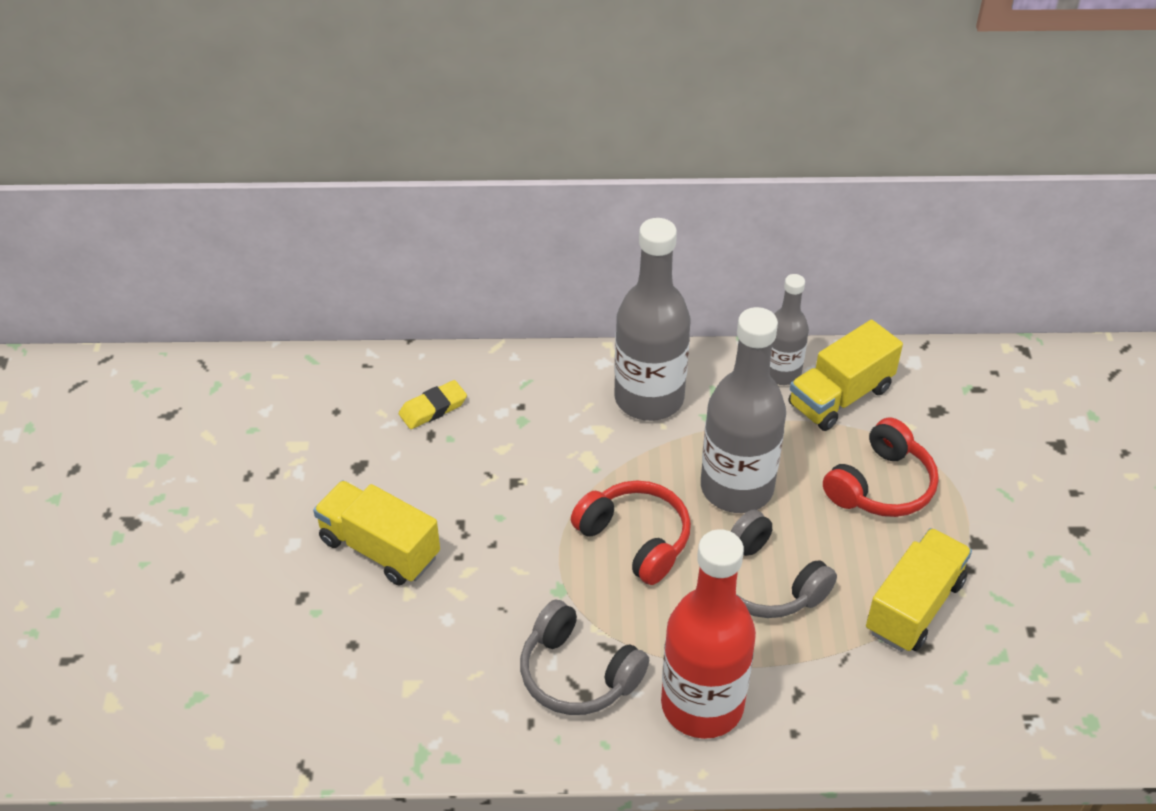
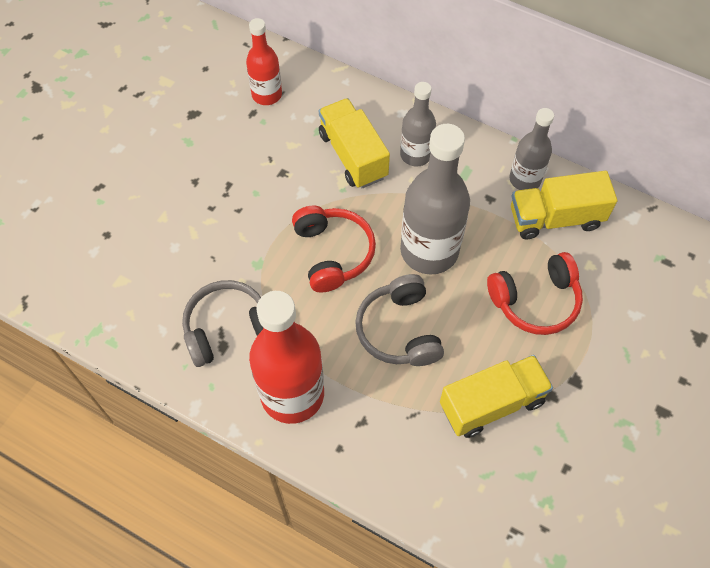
camera: 30 degrees right, 15 degrees up
yellow truck [313,480,440,585] -> yellow truck moved to [319,98,390,189]
yellow eraser [399,380,467,429] -> red bottle [246,18,282,105]
grey headphones [520,600,649,715] -> grey headphones turned 90 degrees clockwise [182,280,263,367]
grey bottle [614,218,690,421] -> grey bottle [400,82,436,167], size x0.58

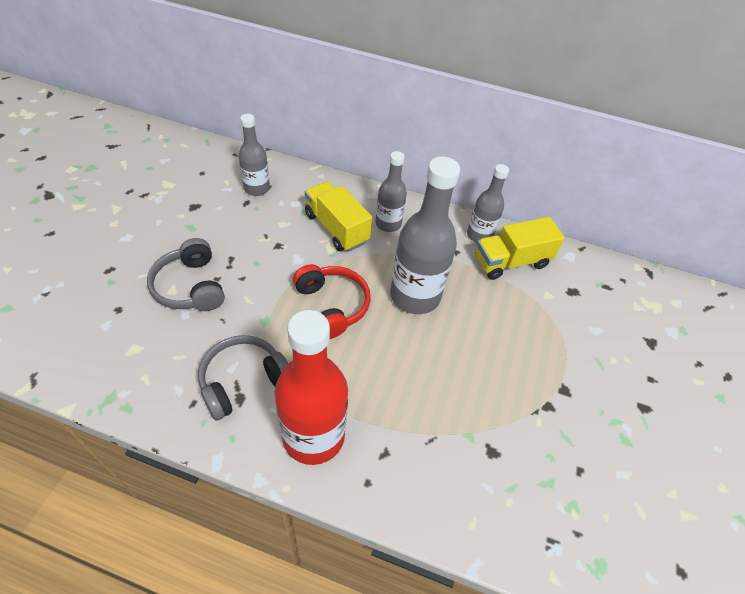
camera: 15 degrees left, 10 degrees down
red bottle [246,18,282,105] -> grey bottle [239,114,270,196]
grey headphones [355,274,444,366] -> grey headphones moved to [147,238,225,311]
yellow truck [440,355,553,438] -> none
red headphones [487,252,583,335] -> none

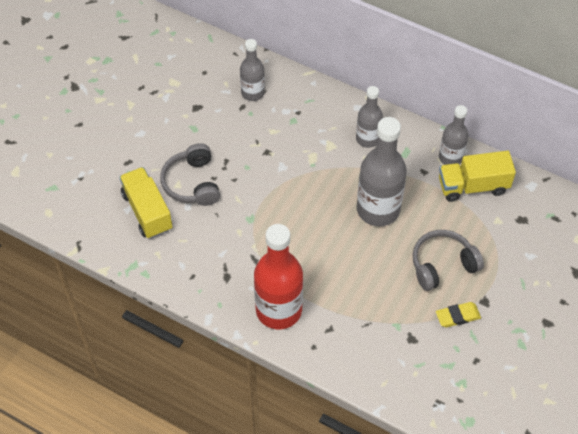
camera: 15 degrees right, 5 degrees up
grey headphones [198,335,289,421] -> grey headphones moved to [413,230,484,291]
red headphones [293,264,371,339] -> none
yellow truck [305,181,372,251] -> yellow truck moved to [119,167,172,239]
none -> yellow eraser [436,302,481,327]

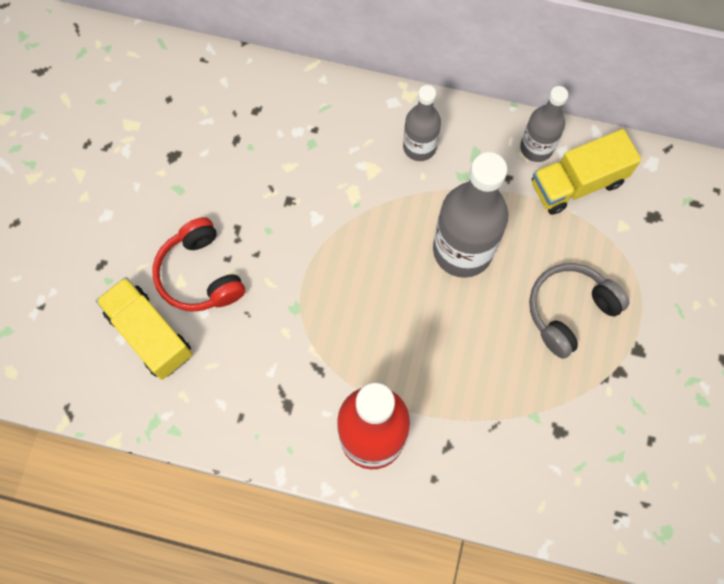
camera: 15 degrees left, 15 degrees up
grey headphones [160,143,220,206] -> red headphones [152,217,245,312]
grey bottle [240,39,265,101] -> none
yellow eraser [436,302,481,327] -> none

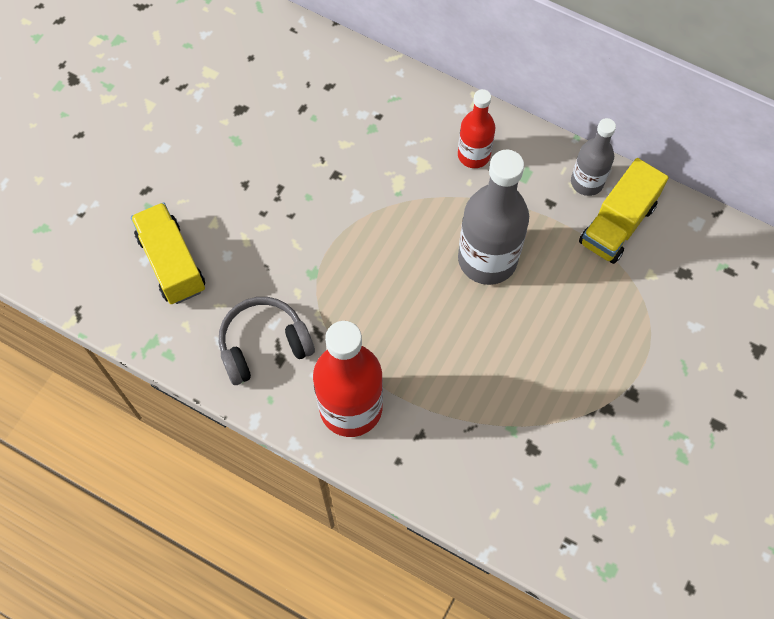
camera: 15 degrees right, 5 degrees down
red headphones [152,217,245,312] -> none
grey bottle [403,85,441,161] -> red bottle [458,89,496,168]
grey headphones [529,263,629,359] -> grey headphones moved to [219,297,315,385]
yellow truck [532,129,641,215] -> yellow truck turned 45 degrees counterclockwise [579,158,669,264]

